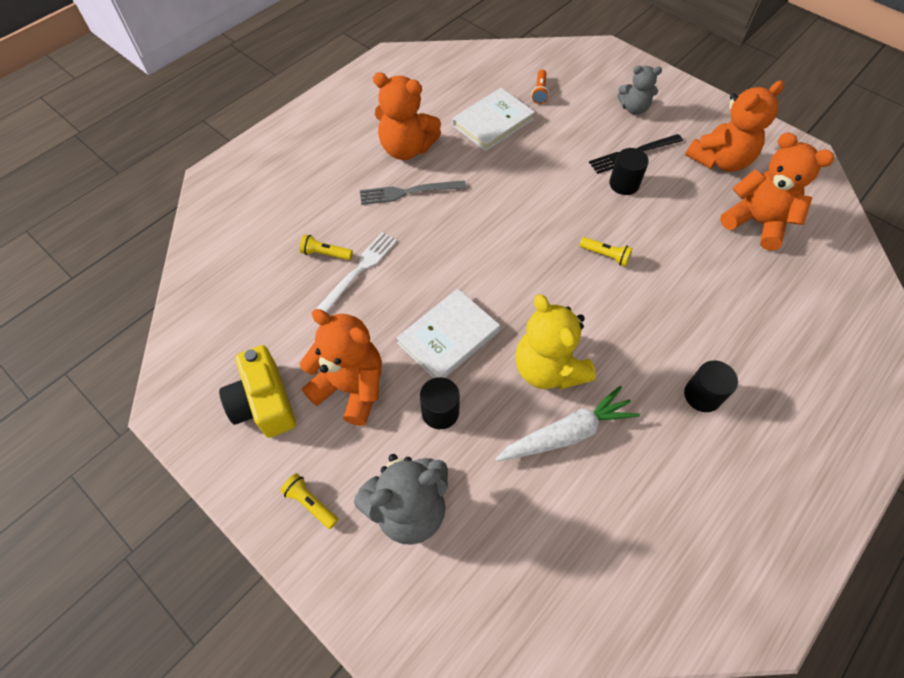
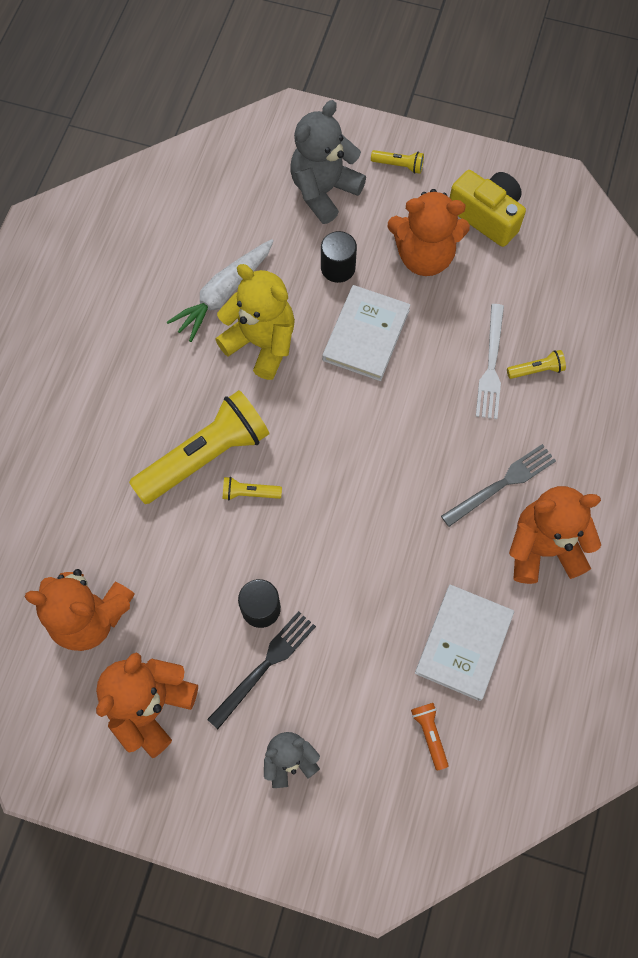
camera: 155 degrees right, 10 degrees up
black cylinder [684,360,738,412] -> none
none -> yellow flashlight [129,390,270,504]

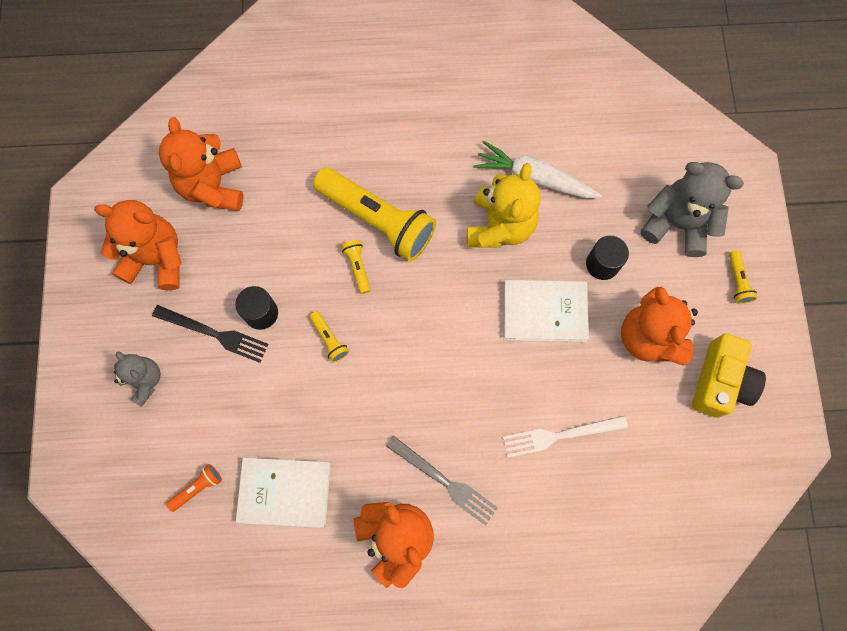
camera: 70 degrees right, 5 degrees up
yellow flashlight [507,350,566,379] -> yellow flashlight moved to [309,311,349,363]

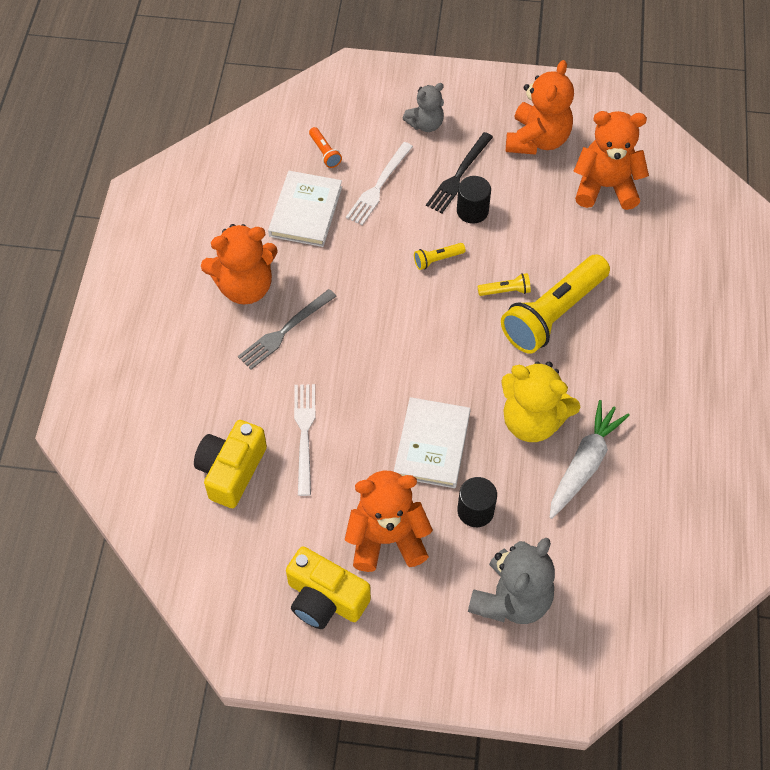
camera: 100 degrees right, 15 degrees down
yellow flashlight [729,250,757,304] -> none
none -> yellow camera [194,420,267,508]
none -> white fork [346,142,413,225]

